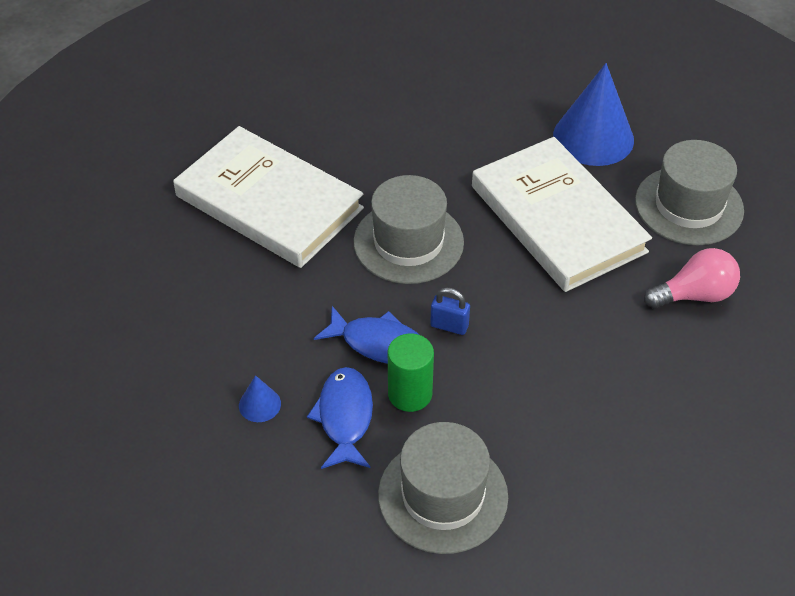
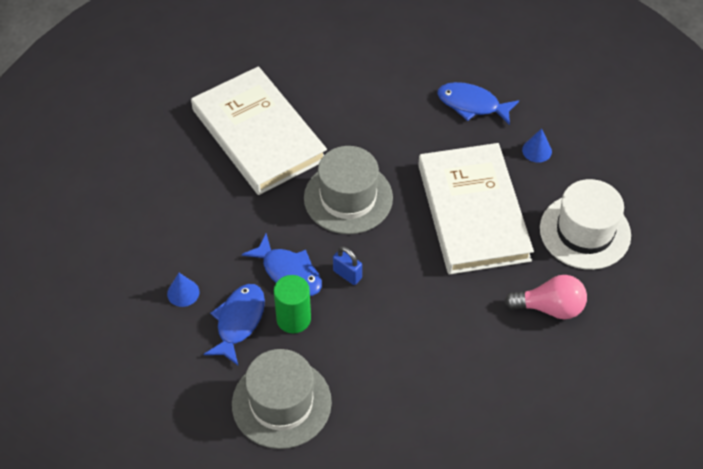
camera: 20 degrees right, 5 degrees up
blue cone [553,63,634,166] -> blue cone [522,128,552,163], size x0.44
grey hat [635,140,744,245] -> white hat [540,179,631,270]
none -> blue fish [437,82,519,125]

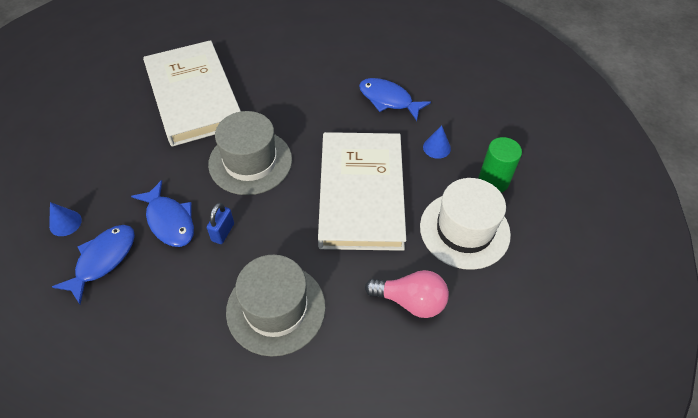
camera: 10 degrees right, 0 degrees up
grey hat [232,349,332,449] -> grey hat moved to [226,255,326,357]
green cylinder [274,275,311,333] -> green cylinder moved to [478,137,522,192]
blue padlock [333,246,362,285] -> blue padlock turned 60 degrees clockwise [207,203,234,244]

